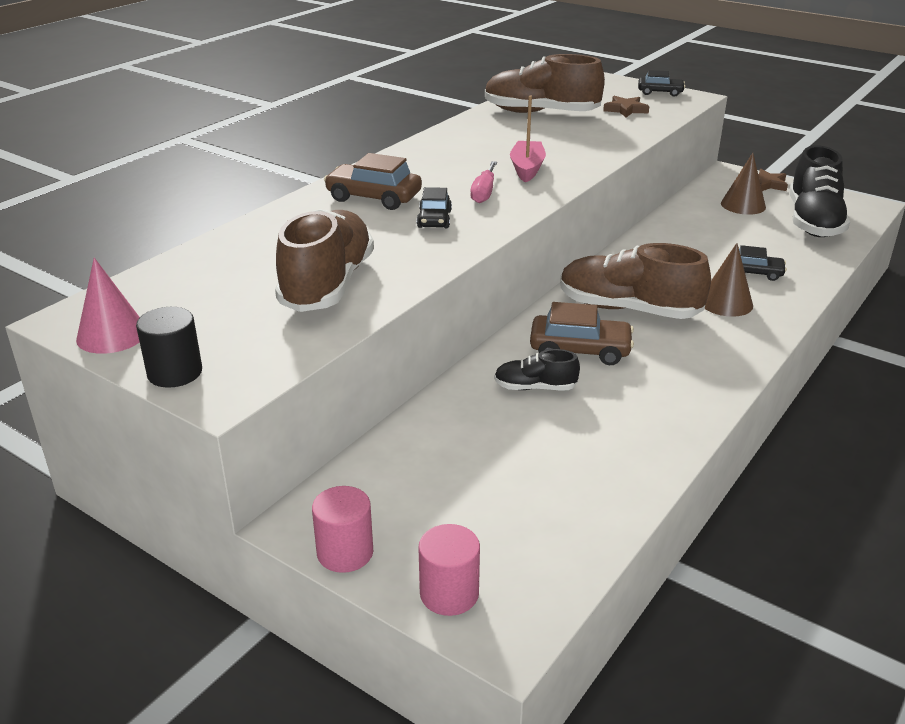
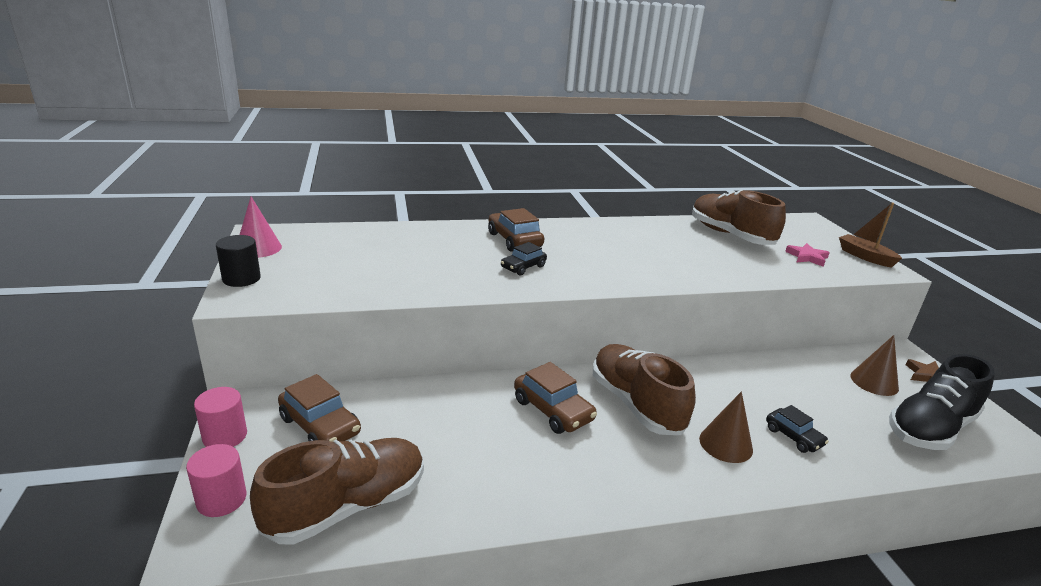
camera: 40 degrees right, 5 degrees down
brown shoe [275,209,374,312] -> brown shoe moved to [250,438,424,545]
pink screwdriver [470,161,497,203] -> none
black shoe [494,349,580,390] -> none
pink boat [510,96,546,182] -> none
brown star [603,96,649,117] -> pink star [785,243,830,267]
black car [638,70,685,97] -> brown boat [839,203,902,268]
none -> brown car [278,374,361,442]

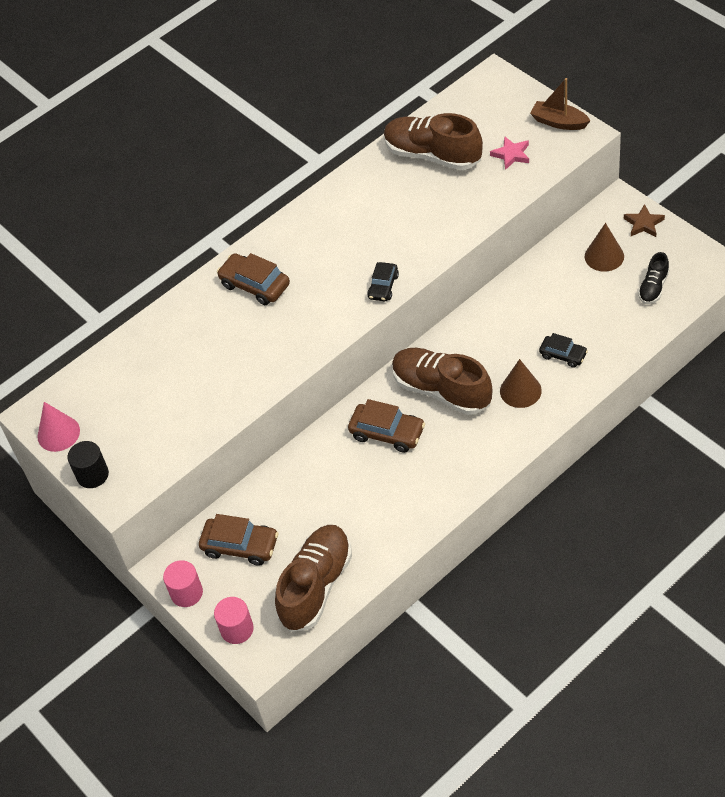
camera: 20 degrees left, 25 degrees up
black car [501,242,547,275] -> black car moved to [367,262,399,301]
black shoe [889,354,995,450] -> black shoe [638,252,669,304], size x0.50

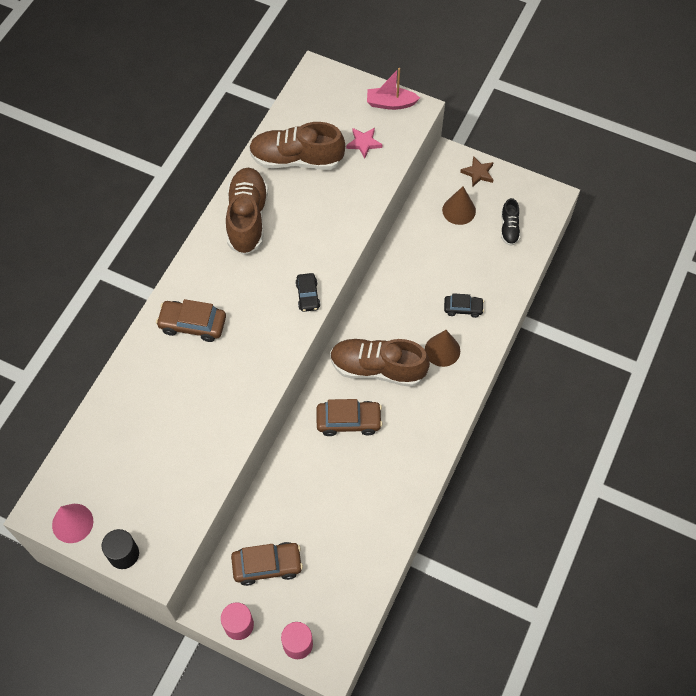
camera: 30 degrees left, 10 degrees up
brown shoe [275,525,352,632] -> brown shoe moved to [226,168,268,255]
brown boat [530,78,591,130] -> pink boat [367,68,420,110]

